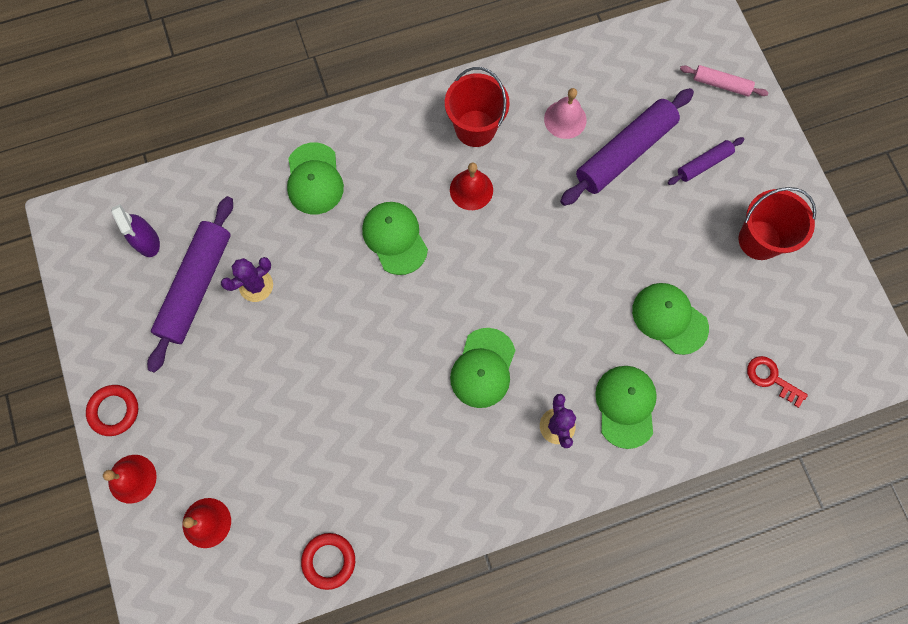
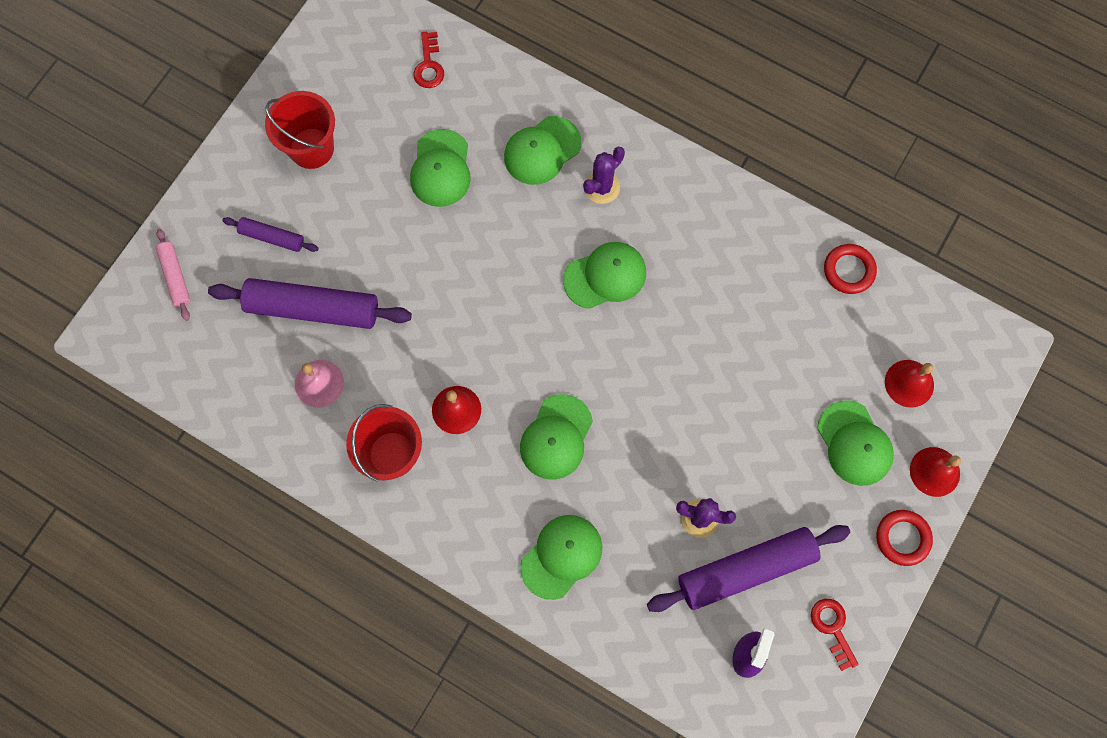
camera: 130 degrees left, 0 degrees up
none -> red key [811,598,859,671]
none -> green cap [817,400,894,486]

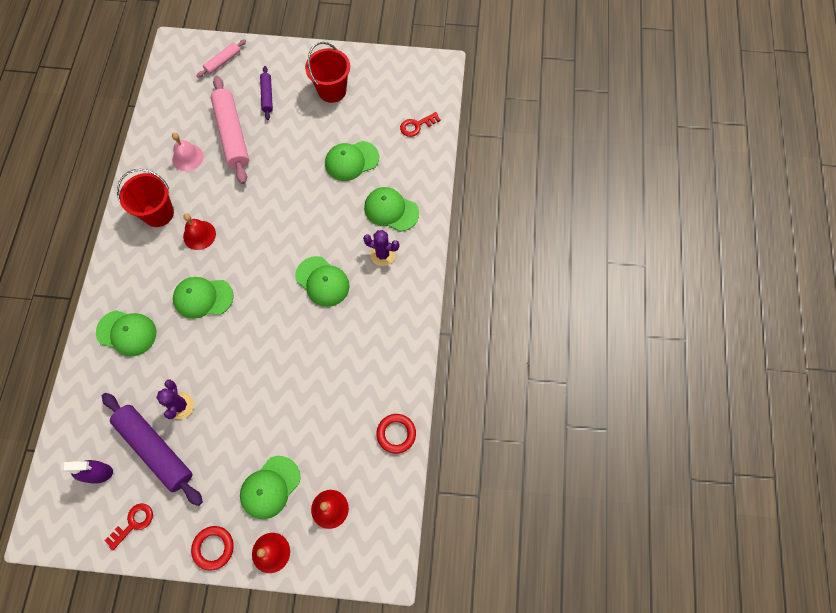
camera: 65 degrees right, 5 degrees down
purple rolling pin [208,278,412,329] -> pink rolling pin [211,76,249,184]

